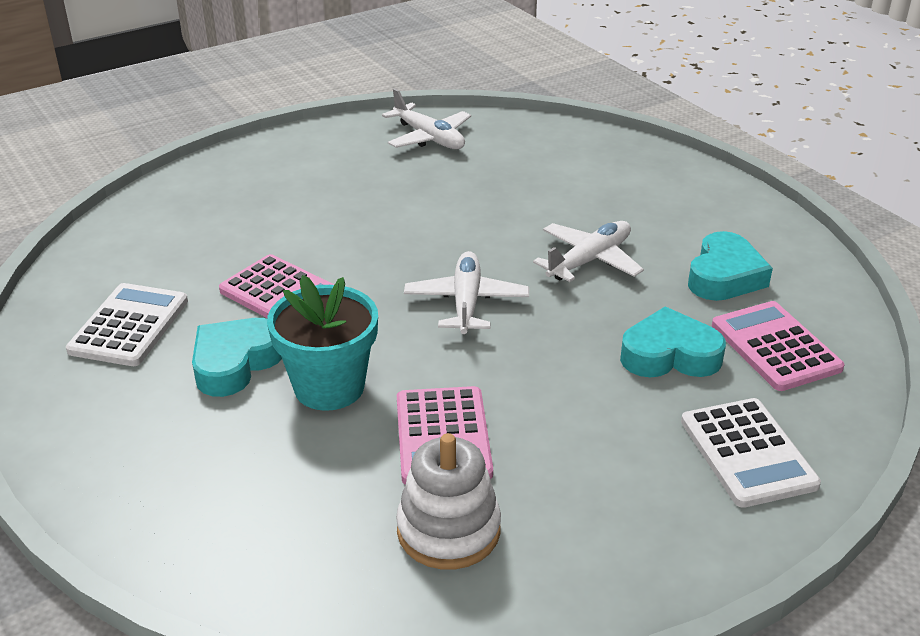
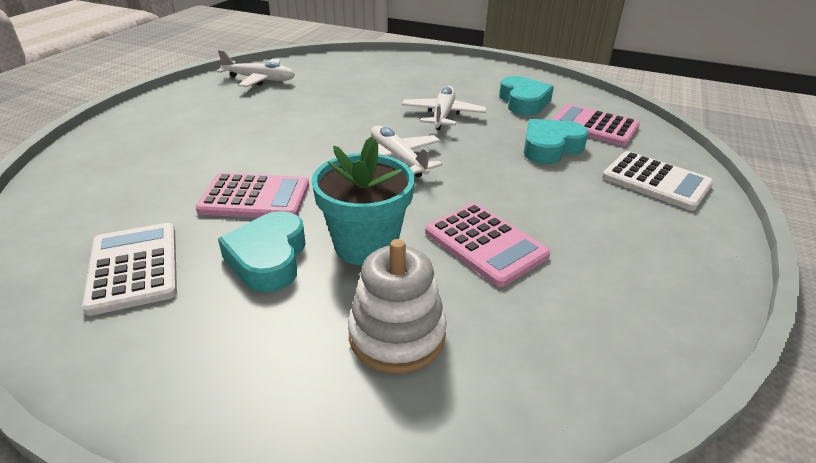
camera: 35 degrees left, 0 degrees up
white stacking toy [396,433,501,570] -> white stacking toy moved to [348,239,447,373]

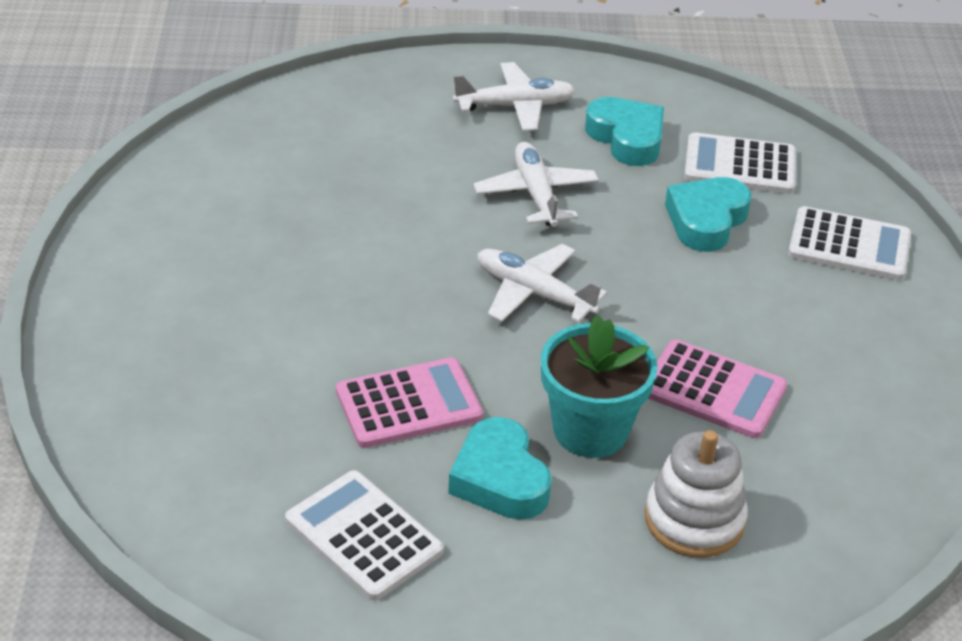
camera: 25 degrees left, 5 degrees up
white plane [217,50,295,87] -> white plane moved to [453,62,576,131]
pink calculator [551,104,640,146] -> white calculator [684,132,796,194]

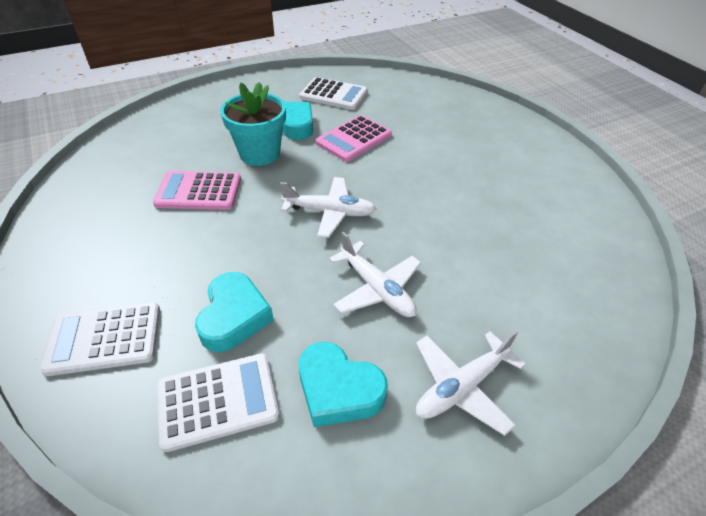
camera: 155 degrees right, 5 degrees up
white stacking toy [645,430,748,558] -> none

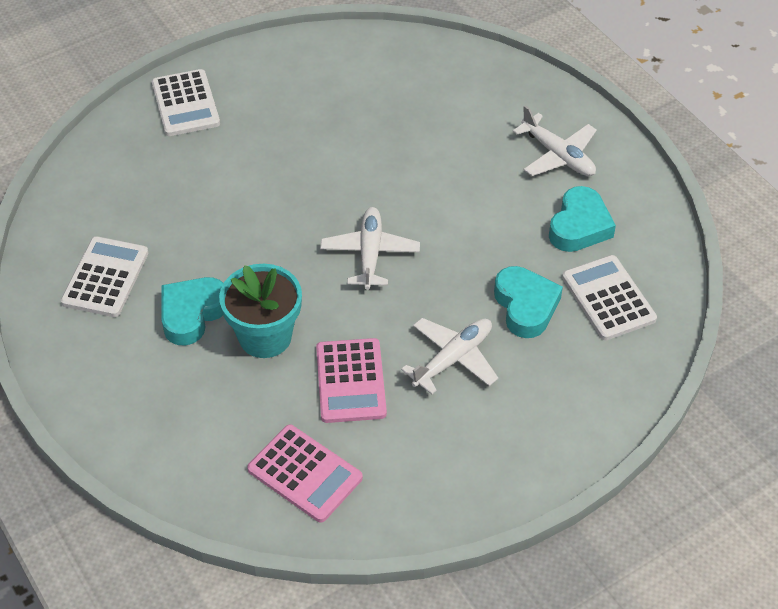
camera: 95 degrees left, 5 degrees up
white calculator [40,302,160,376] -> white calculator moved to [152,69,220,136]
turquoise heart [195,272,274,352] -> turquoise heart turned 75 degrees clockwise [494,266,563,338]
pink calculator [316,115,392,162] -> pink calculator moved to [247,425,363,522]
white plane [329,232,421,317] -> white plane moved to [401,318,498,394]

